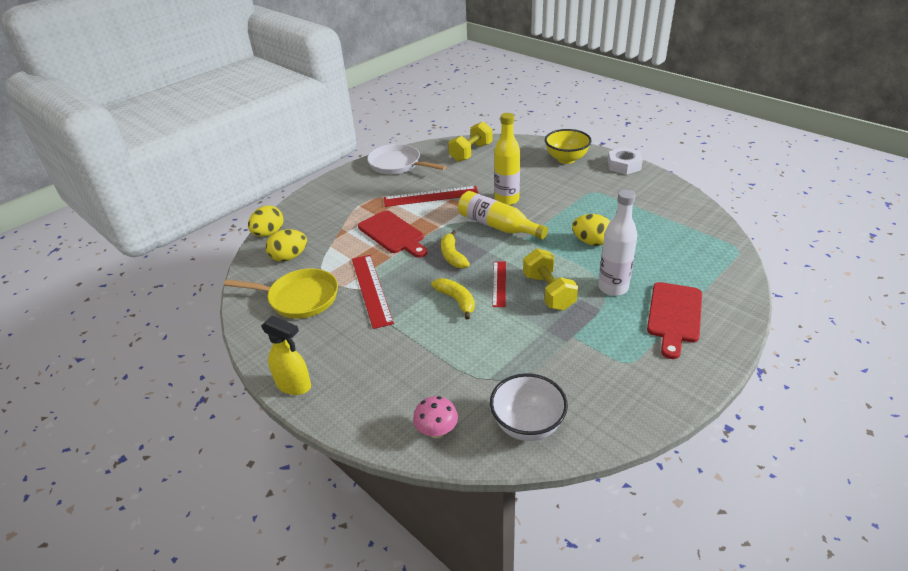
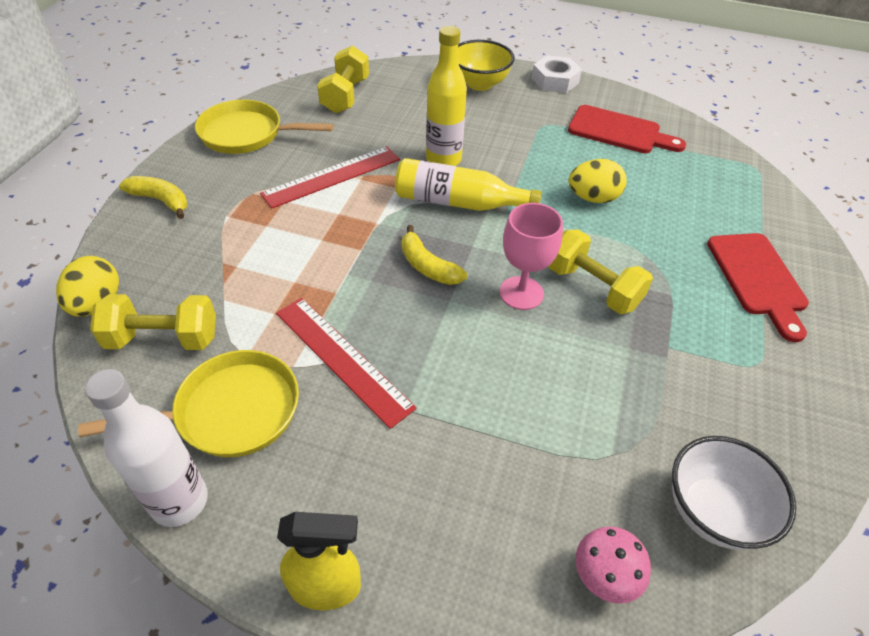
camera: 30 degrees left, 10 degrees up
yellow egg [266,229,307,262] -> yellow dumbbell [90,294,216,350]
red cutting board [358,210,427,258] -> red cutting board moved to [568,105,686,153]
white pan [367,144,446,174] -> yellow pan [195,100,334,154]
yellow banana [431,278,475,320] -> yellow banana moved to [119,176,187,219]
red ruler [492,261,506,307] -> pink goblet [500,203,563,310]
white bottle [598,190,638,296] -> white bottle moved to [85,369,208,527]

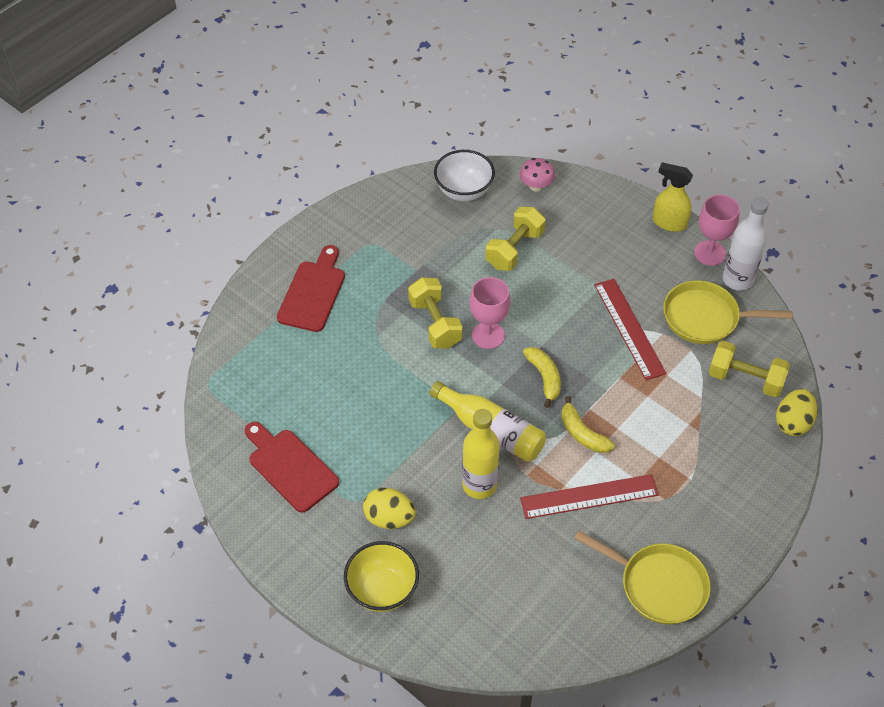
camera: 155 degrees left, 5 degrees up
yellow banana [119,176,187,219] -> yellow banana moved to [561,396,615,453]
yellow dumbbell [317,46,369,113] -> yellow dumbbell moved to [485,207,546,271]
white nut [532,55,582,93] -> none
yellow egg [569,159,627,203] -> yellow egg moved to [363,488,416,529]
none -> pink goblet [694,195,740,266]

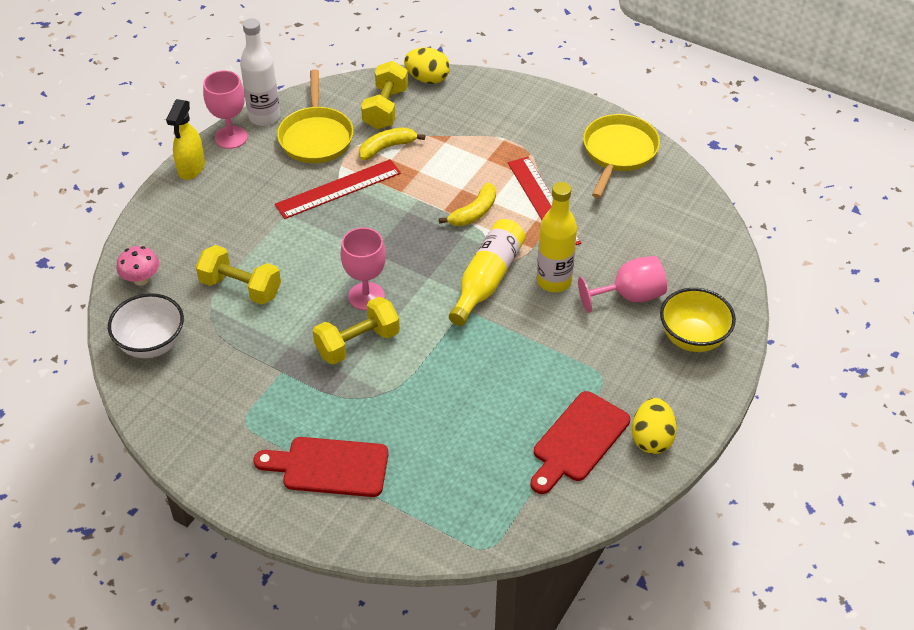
camera: 100 degrees left, 5 degrees down
yellow egg [363,488,416,529] -> yellow egg moved to [632,398,677,454]
yellow banana [523,347,561,408] -> yellow banana moved to [359,127,425,160]
none -> pink goblet [578,256,667,313]

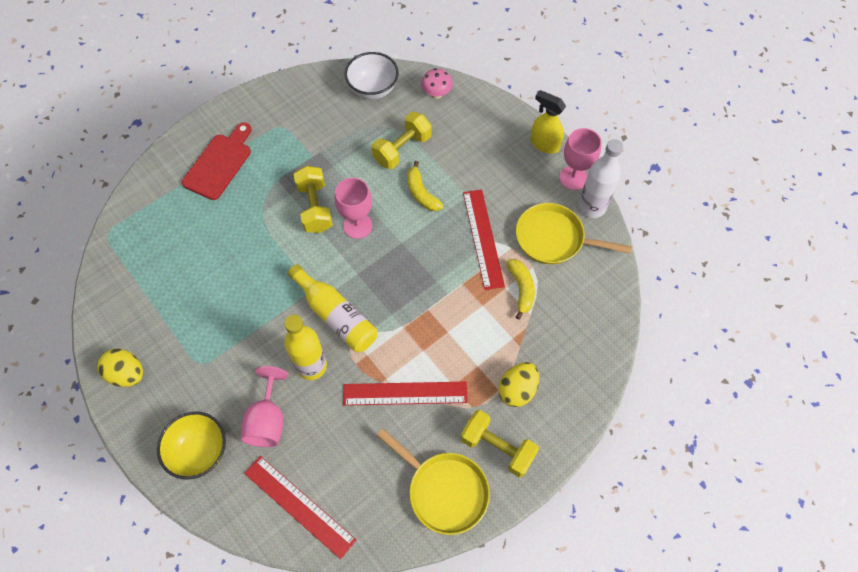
camera: 110 degrees right, 15 degrees up
yellow dumbbell [361,61,408,129] -> yellow dumbbell moved to [461,410,539,478]
yellow egg [404,47,450,84] -> yellow egg moved to [499,362,539,407]
yellow banana [439,183,496,226] -> yellow banana moved to [407,161,444,211]
red cutting board [531,391,630,494] -> none
none -> red ruler [244,456,356,559]

